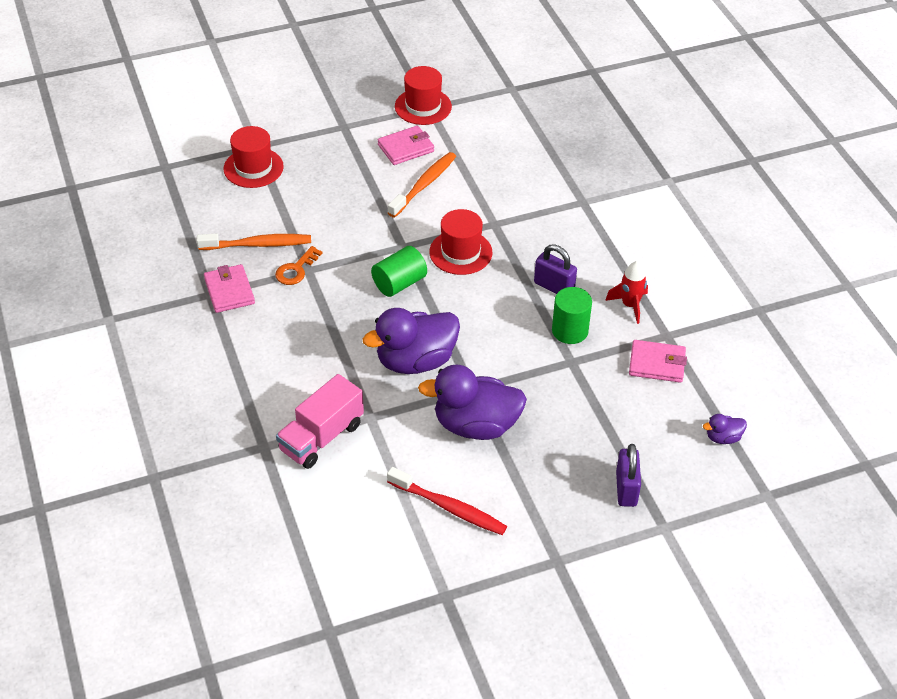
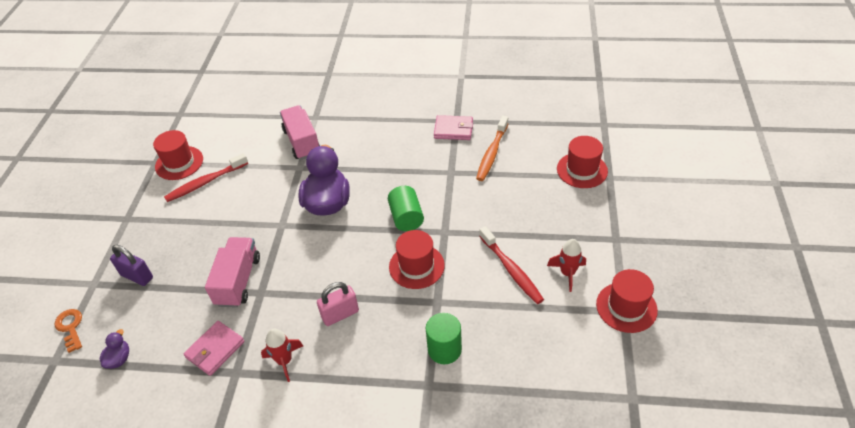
camera: 120 degrees right, 0 degrees up
orange key [275,246,323,285] -> orange key moved to [54,309,82,353]
pink wallet [378,126,434,165] -> red rocket [547,239,586,292]
orange toothbrush [388,152,456,218] -> red toothbrush [479,226,544,304]
purple duck [418,365,527,440] -> none
purple padlock [534,244,577,294] -> pink padlock [317,282,359,326]
green cylinder [552,287,592,344] -> green cylinder moved to [426,313,462,364]
none -> red hat [153,130,203,180]
none -> pink truck [205,237,260,308]

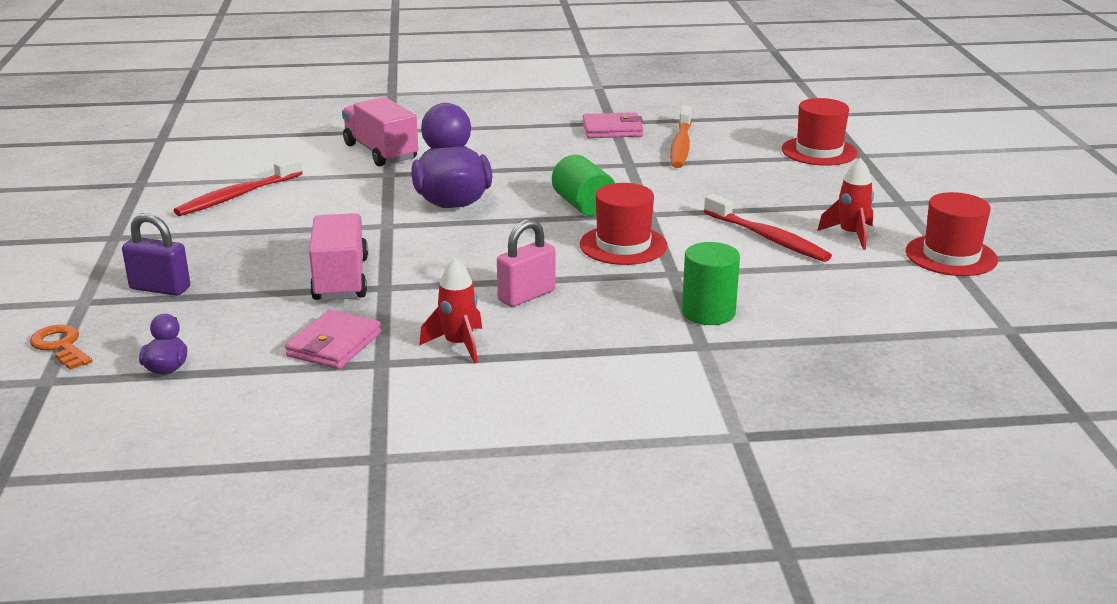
camera: 15 degrees left, 20 degrees down
red hat [153,130,203,180] -> none

